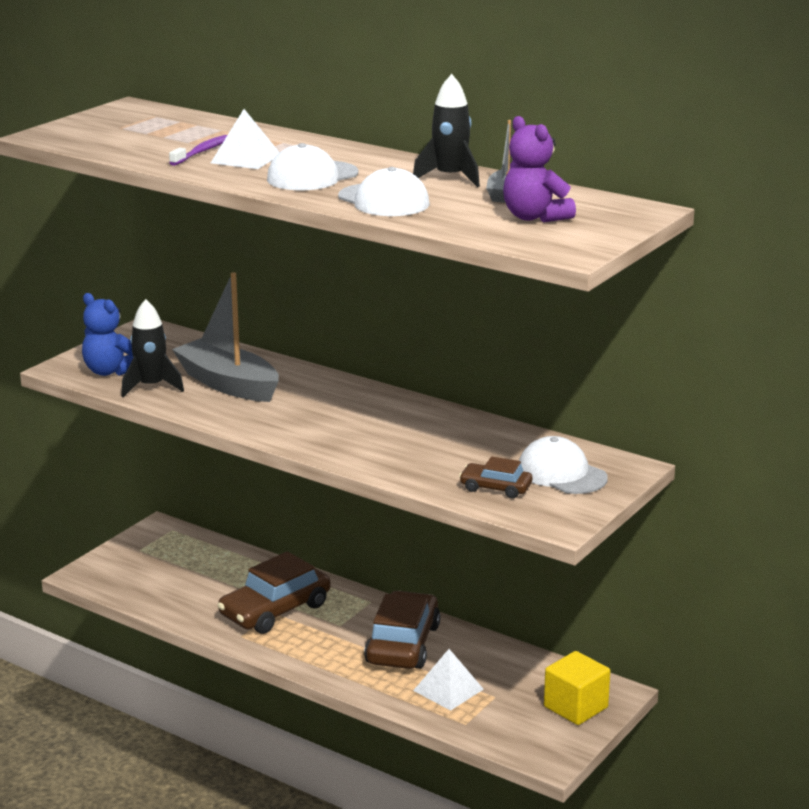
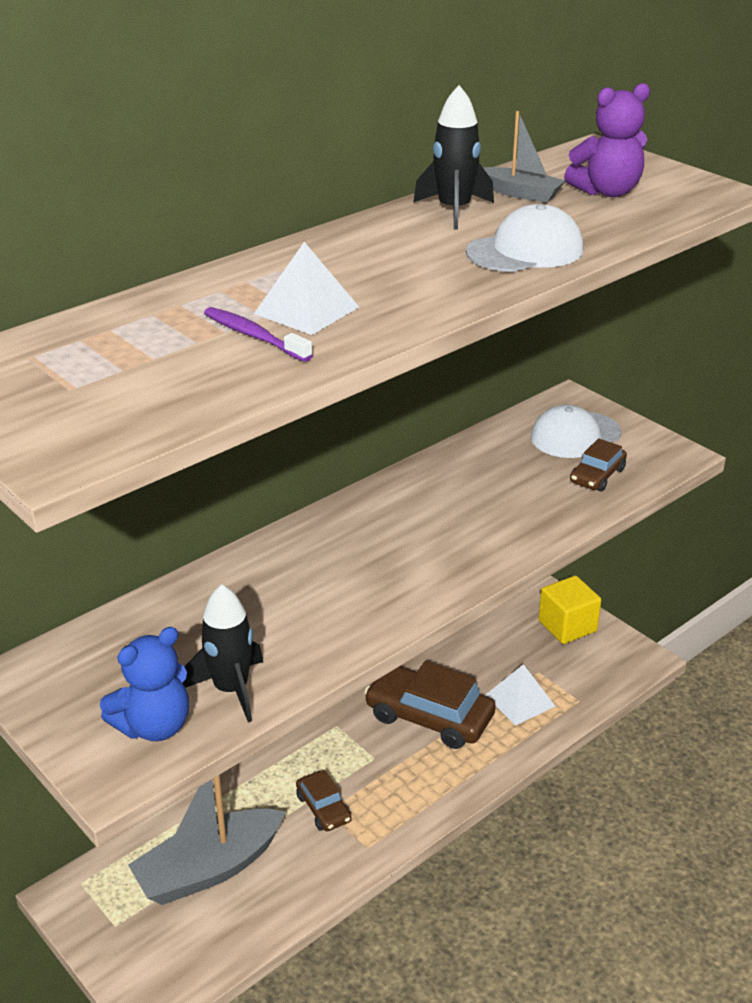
camera: 75 degrees left, 10 degrees up
grey boat [172,272,279,402] -> grey boat moved to [128,775,286,905]
brown car [217,551,330,634] -> brown car [296,770,351,831], size x0.52
white cap [267,143,358,190] -> none

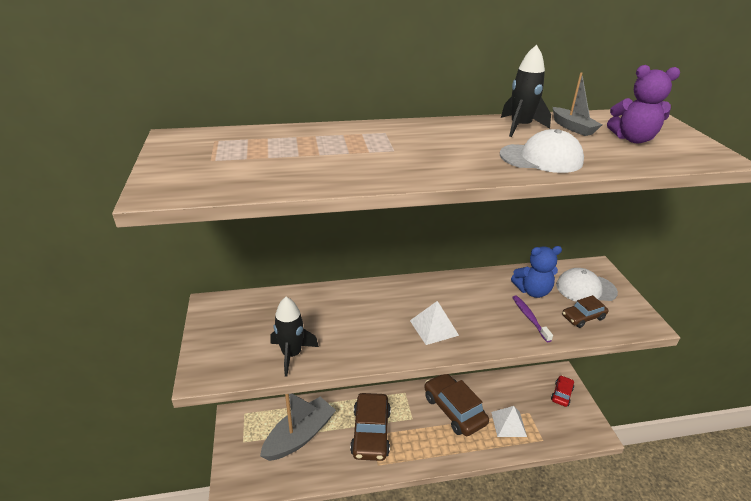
camera: 30 degrees right, 0 degrees up
blue teddy bear [100,627,189,741] -> blue teddy bear moved to [511,246,562,298]
grey boat [128,775,286,905] -> grey boat turned 135 degrees clockwise [260,393,336,461]
purple toothbrush [204,307,313,362] -> purple toothbrush moved to [512,296,553,342]
white pyramid [254,242,359,335] -> white pyramid moved to [410,301,459,345]
brown car [296,770,351,831] -> brown car [350,393,391,461], size x1.92
yellow cube [538,576,601,644] -> red car [551,375,574,407]

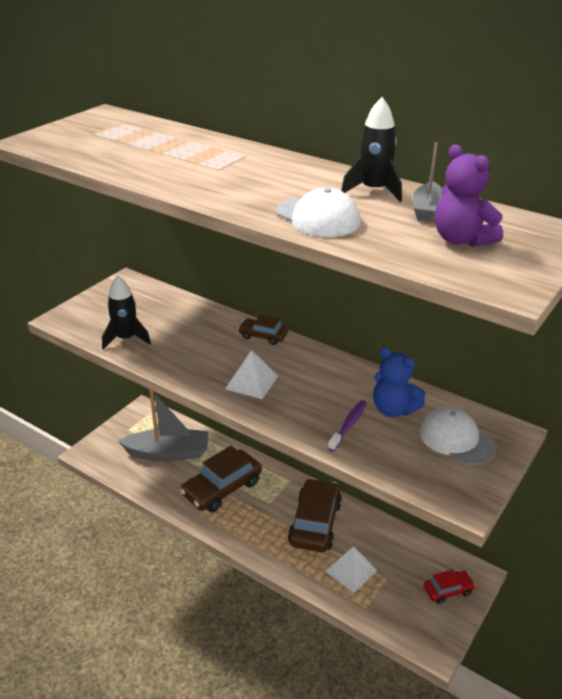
camera: 45 degrees right, 0 degrees up
brown car [562,295,609,328] -> brown car moved to [238,315,288,345]

